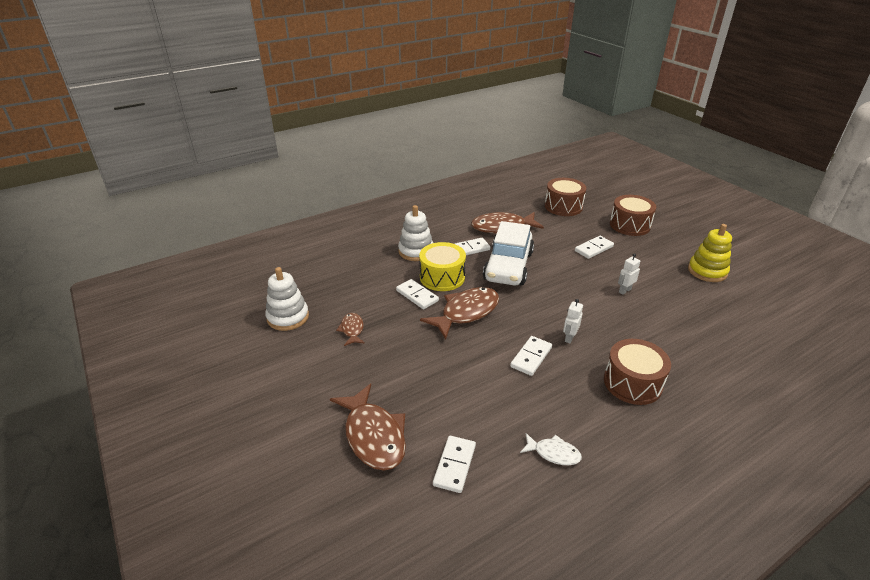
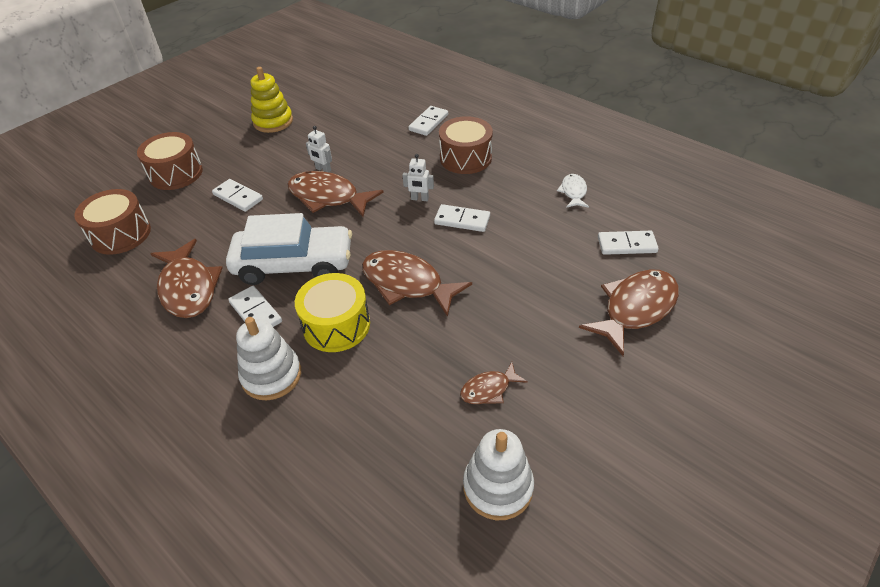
camera: 105 degrees left, 10 degrees up
white domino [396,279,439,309] -> white domino moved to [408,106,448,136]
none -> brown fish [288,171,384,217]

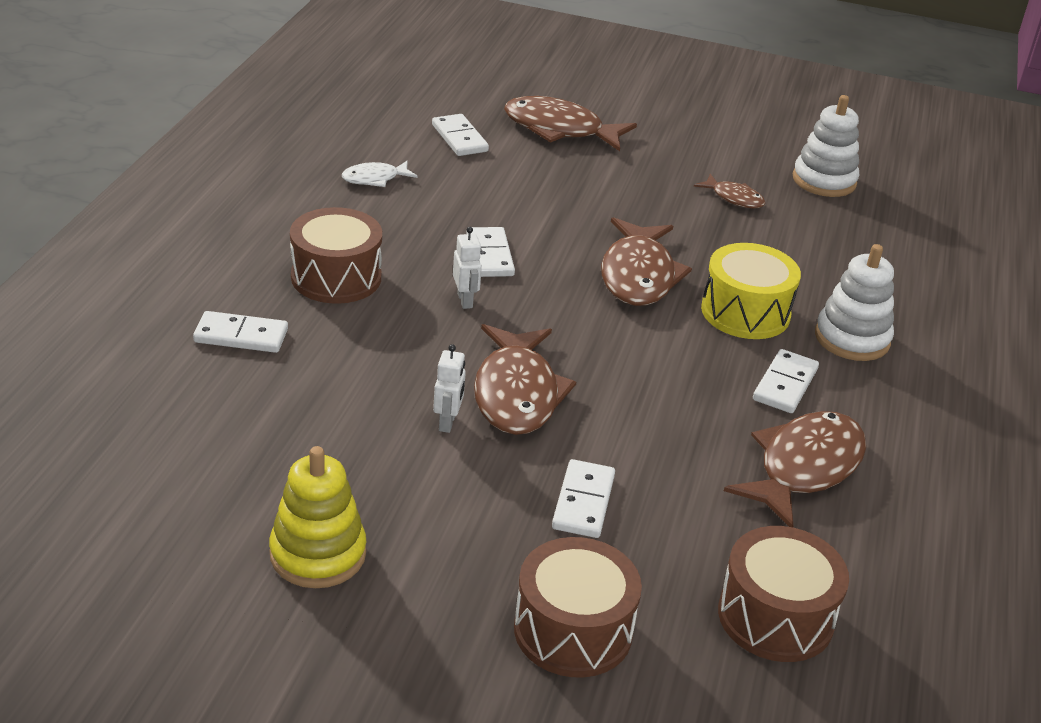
camera: 120 degrees left, 10 degrees down
white car [226,213,352,285] -> none

